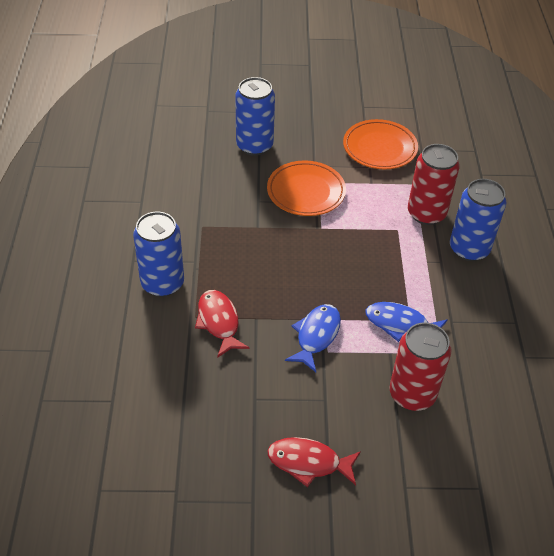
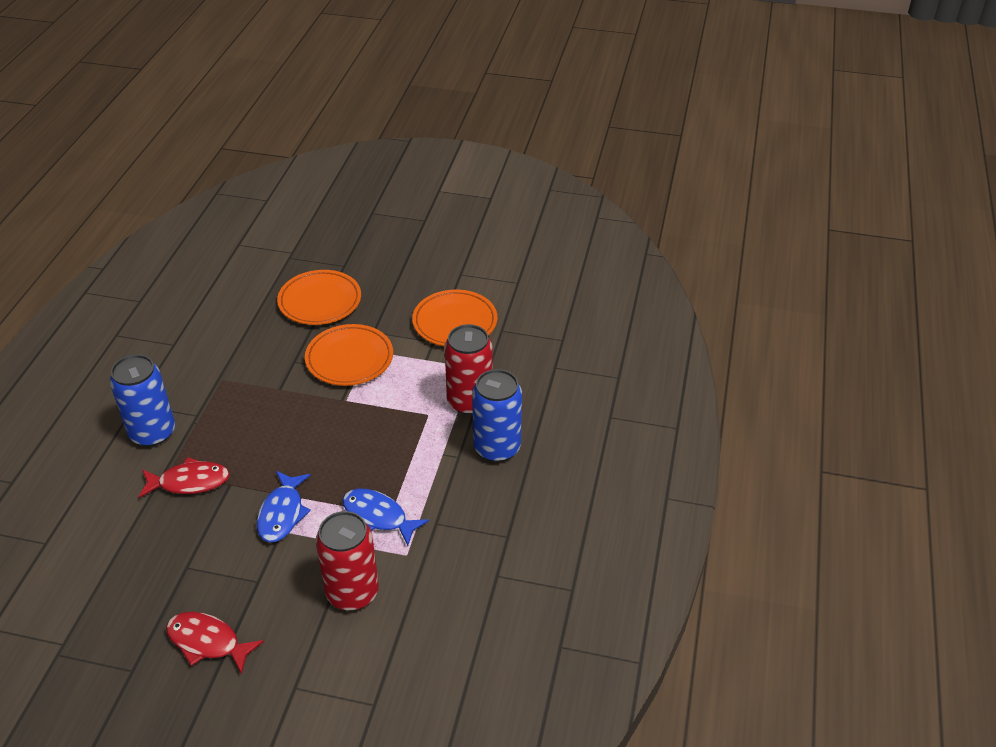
camera: 15 degrees right, 5 degrees down
red fish [195,290,250,358] -> red fish turned 90 degrees clockwise [138,457,230,498]
blue can [235,77,275,156] -> orange plate [277,270,361,325]
blue fish [285,304,341,372] -> blue fish turned 150 degrees clockwise [257,471,311,542]

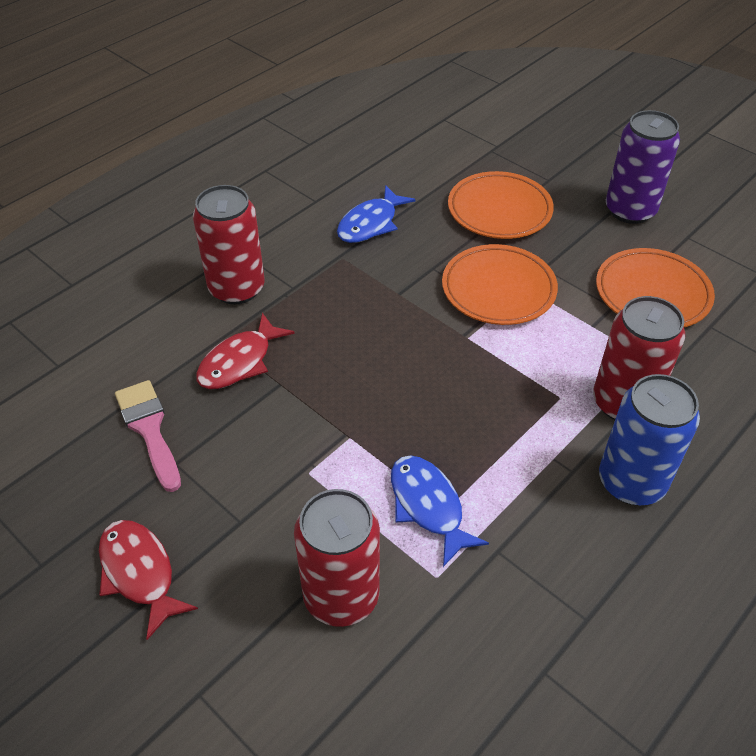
camera: 30 degrees right, 5 degrees up
blue can [110,354,175,446] -> red can [193,185,265,304]
red fish [138,457,230,498] -> red fish turned 105 degrees clockwise [196,313,295,389]
blue fish [257,471,311,542] -> blue fish moved to [337,185,416,243]
none -> pink brush [115,380,181,492]
none -> purple can [606,110,680,224]

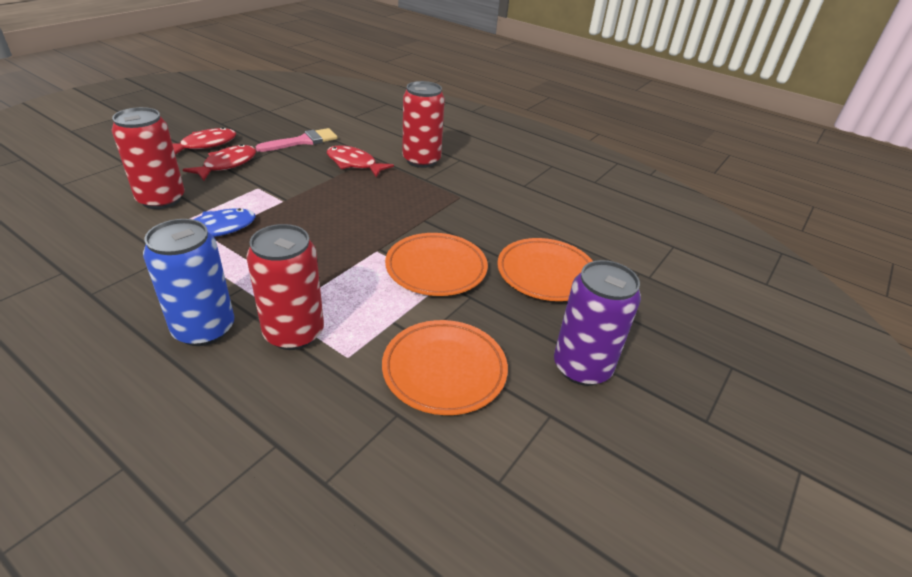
camera: 80 degrees right, 10 degrees down
blue fish [337,185,416,243] -> none
none -> red fish [183,144,256,181]

